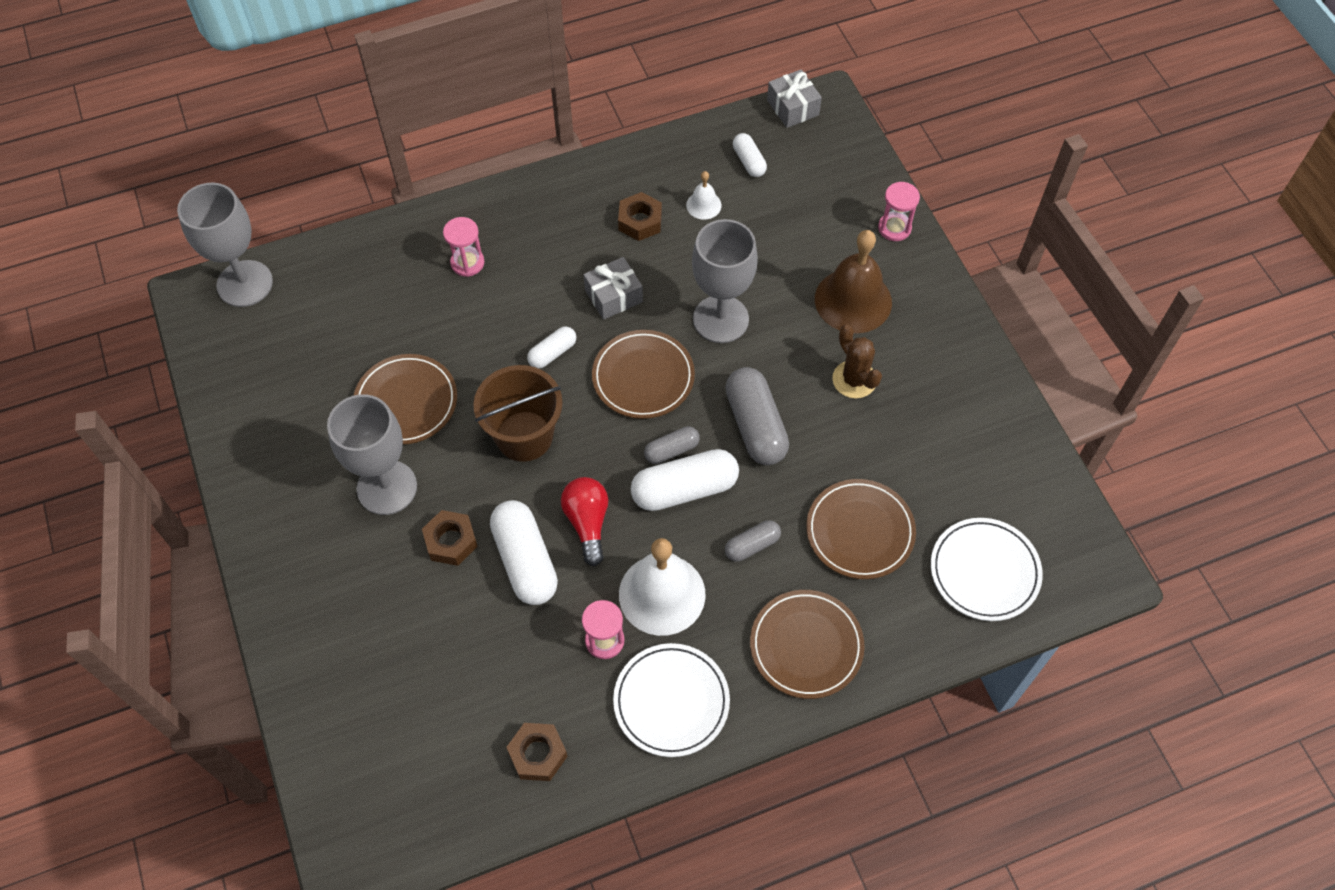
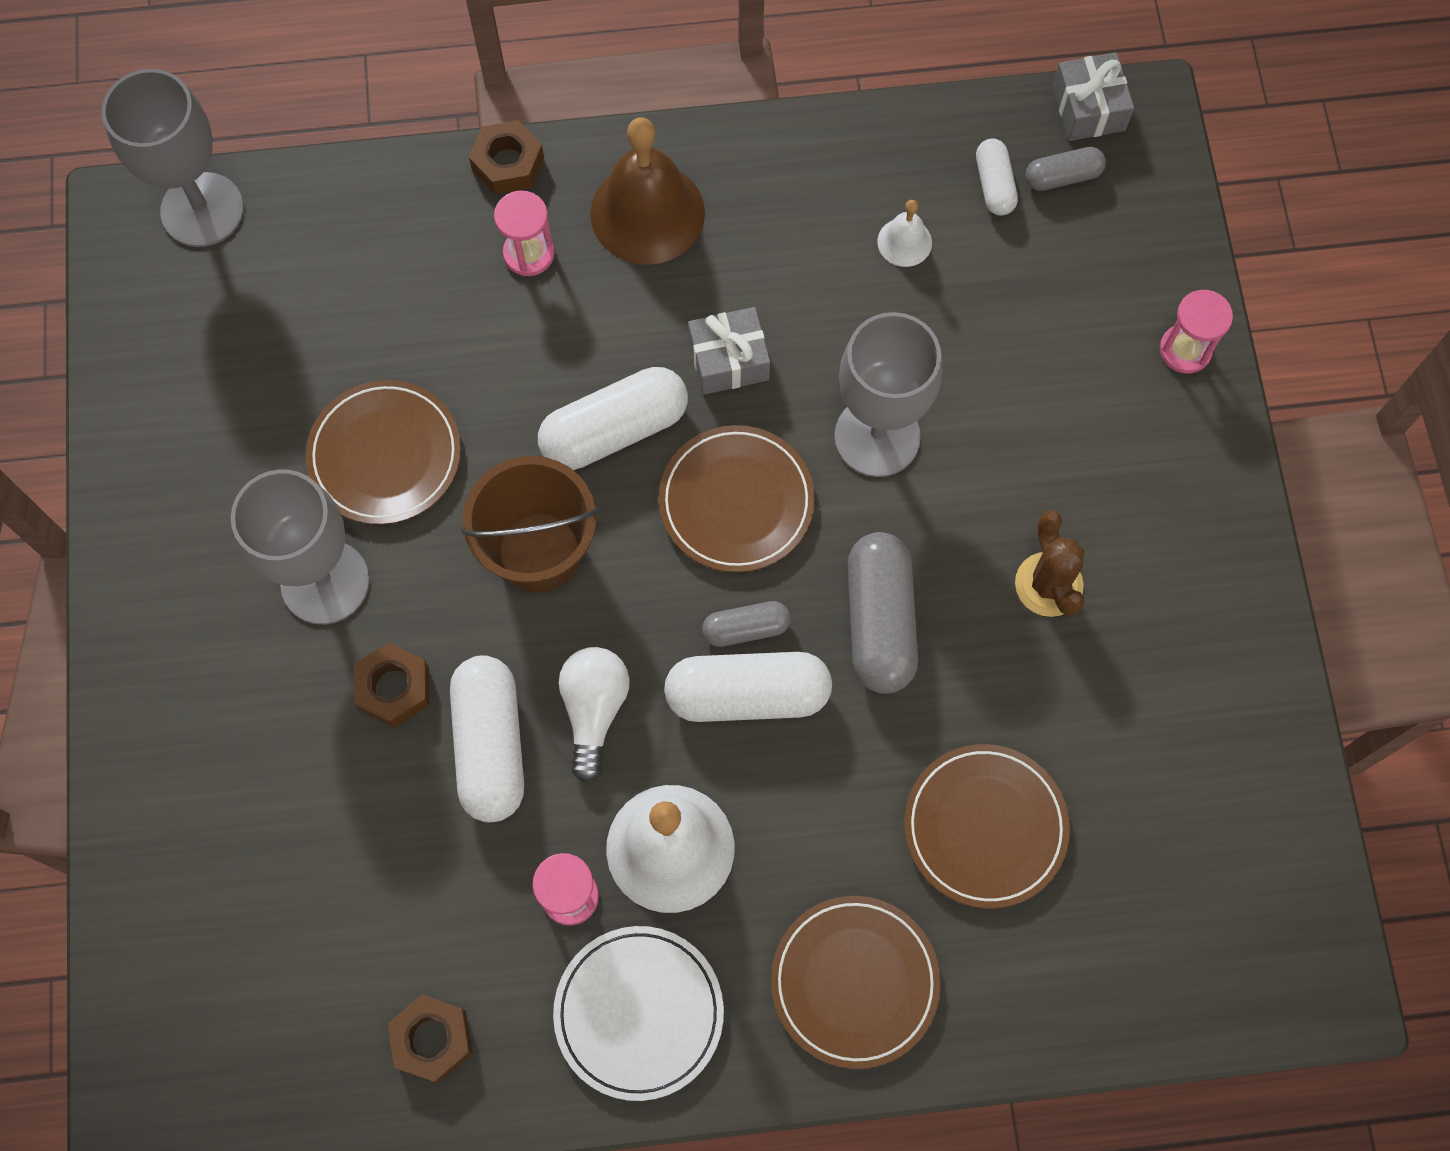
camera: 15 degrees right, 10 degrees up
white capsule [527,326,576,369] -> white capsule [538,367,688,470], size x1.84
red light bulb [561,477,608,566] -> white light bulb [559,647,630,782]
brown nut [618,192,662,241] -> brown nut moved to [469,120,544,195]
grey capsule [725,520,781,562] -> grey capsule moved to [1025,147,1106,191]
brown bell [815,230,892,333] -> brown bell moved to [590,118,705,265]
white plate [931,518,1043,621] -> none

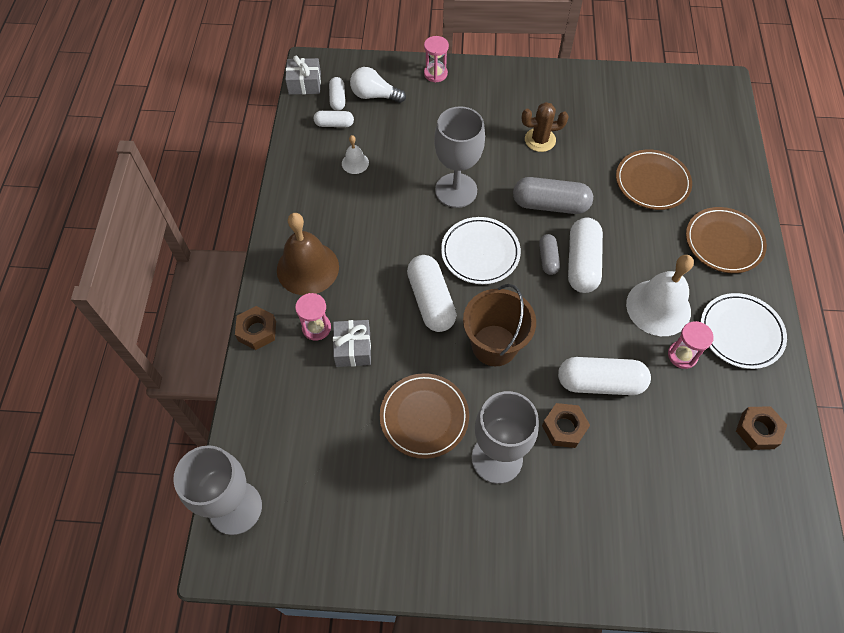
camera: 80 degrees left, 10 degrees down
white light bulb [559,647,630,782] -> white light bulb moved to [350,67,406,103]
brown plate [659,425,815,572] -> white plate [441,217,521,284]
grey gift [688,307,770,395] -> grey gift moved to [333,320,371,367]
grey capsule [1025,147,1106,191] -> white capsule [329,77,345,111]

